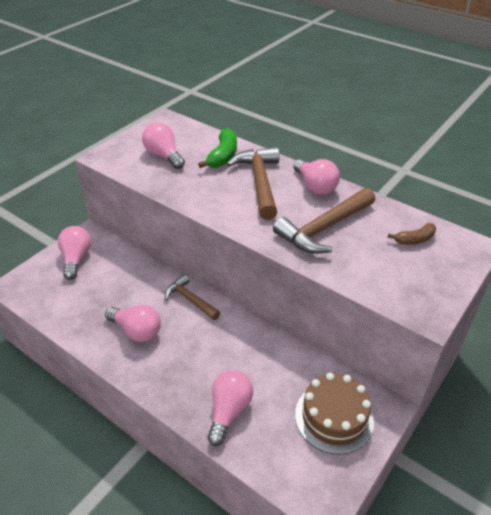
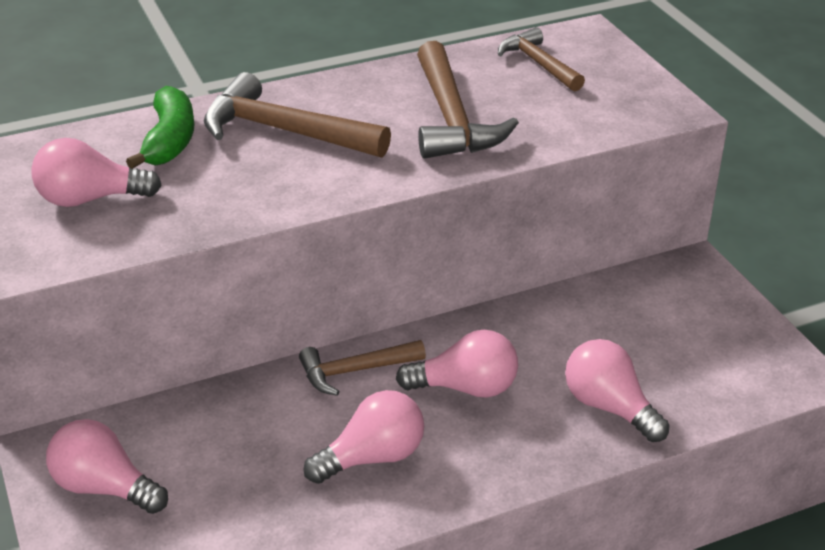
camera: 60 degrees left, 5 degrees down
green banana [198,128,237,168] -> green banana turned 45 degrees clockwise [126,86,194,169]
pink light bulb [293,159,340,195] -> pink light bulb moved to [396,330,518,398]
brown cake [295,373,374,455] -> none
brown banana [387,223,436,245] -> brown hammer [498,27,585,92]

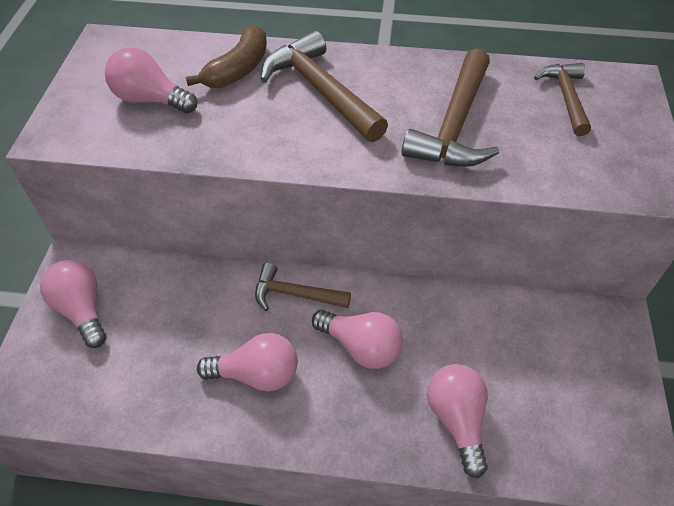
camera: 30 degrees right, 15 degrees up
green banana [126,86,194,169] -> brown banana [186,24,267,88]

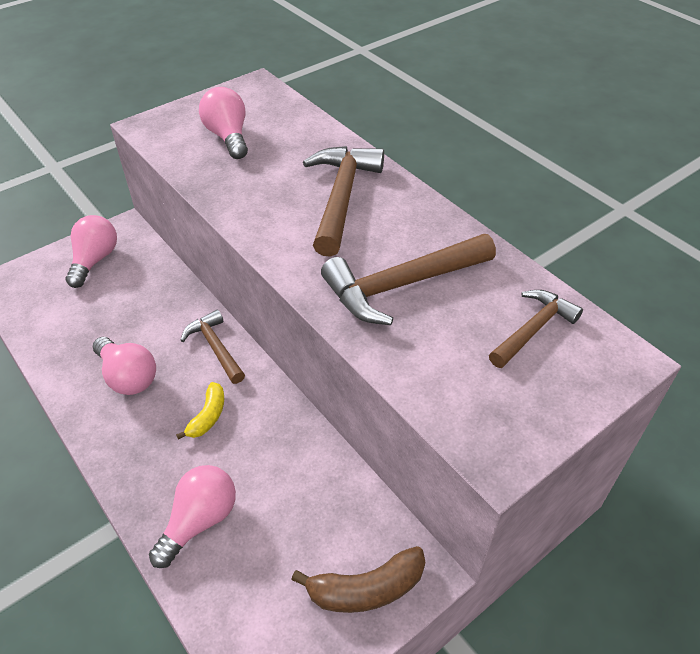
camera: 45 degrees right, 5 degrees down
brown banana [186,24,267,88] -> brown banana moved to [291,546,425,613]
pink light bulb [312,310,403,369] -> yellow banana [176,382,224,440]

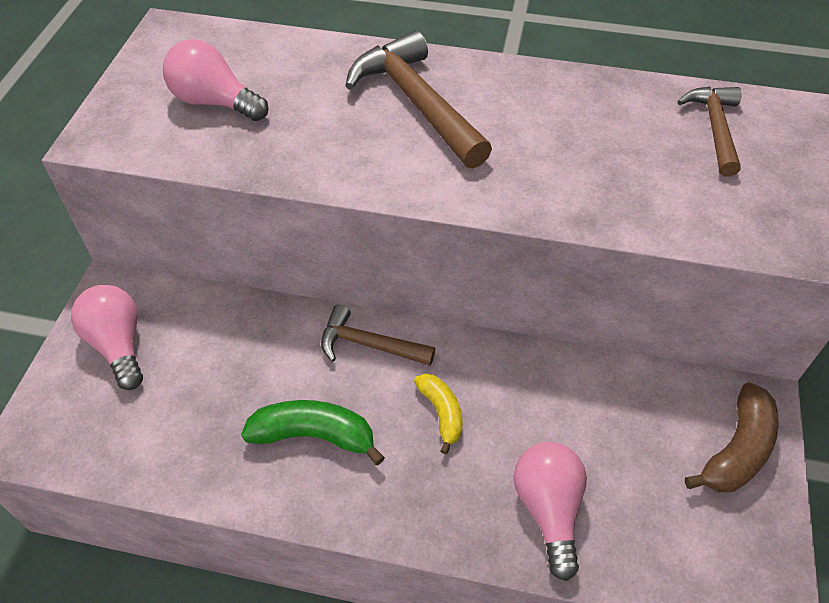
camera: 40 degrees left, 5 degrees up
pink light bulb [93,337,156,395] -> green banana [241,400,385,465]
brown hammer [321,234,496,325] -> none

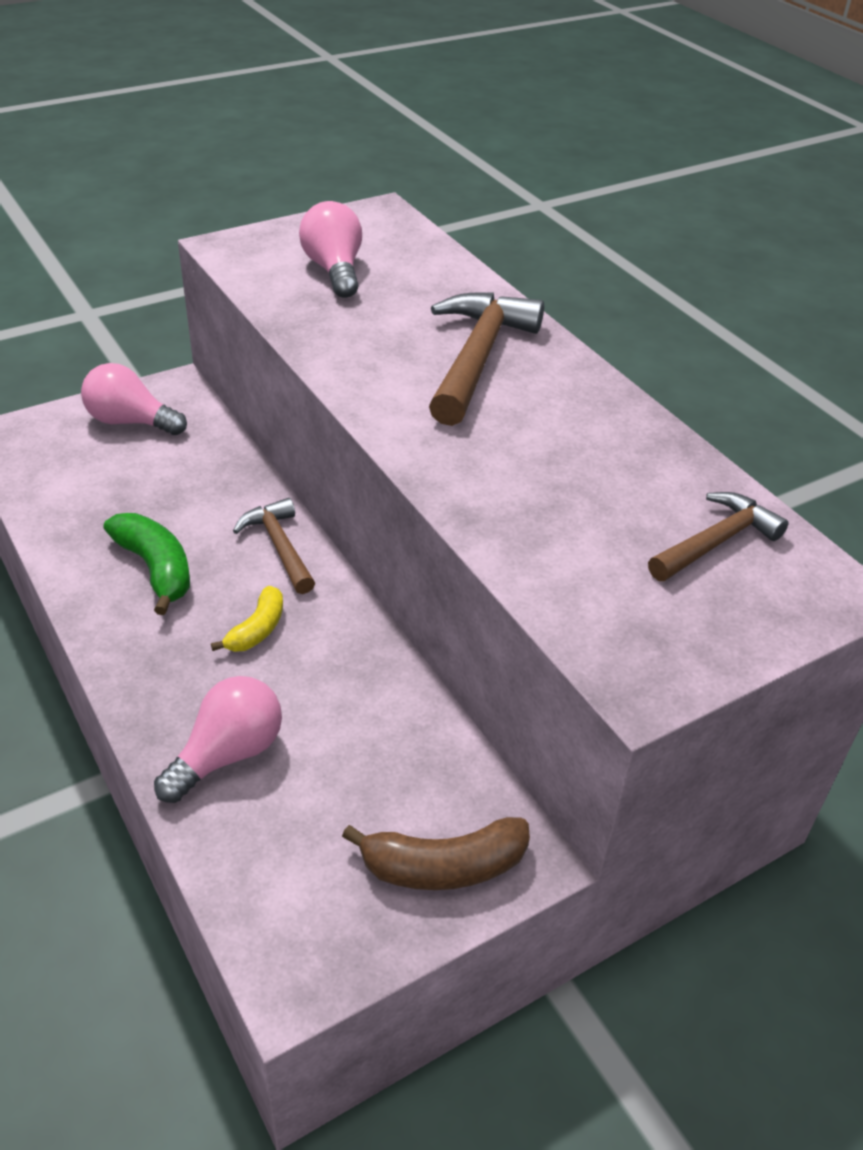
camera: 45 degrees right, 10 degrees down
pink light bulb [71,285,143,390] -> pink light bulb turned 90 degrees counterclockwise [81,363,187,435]

